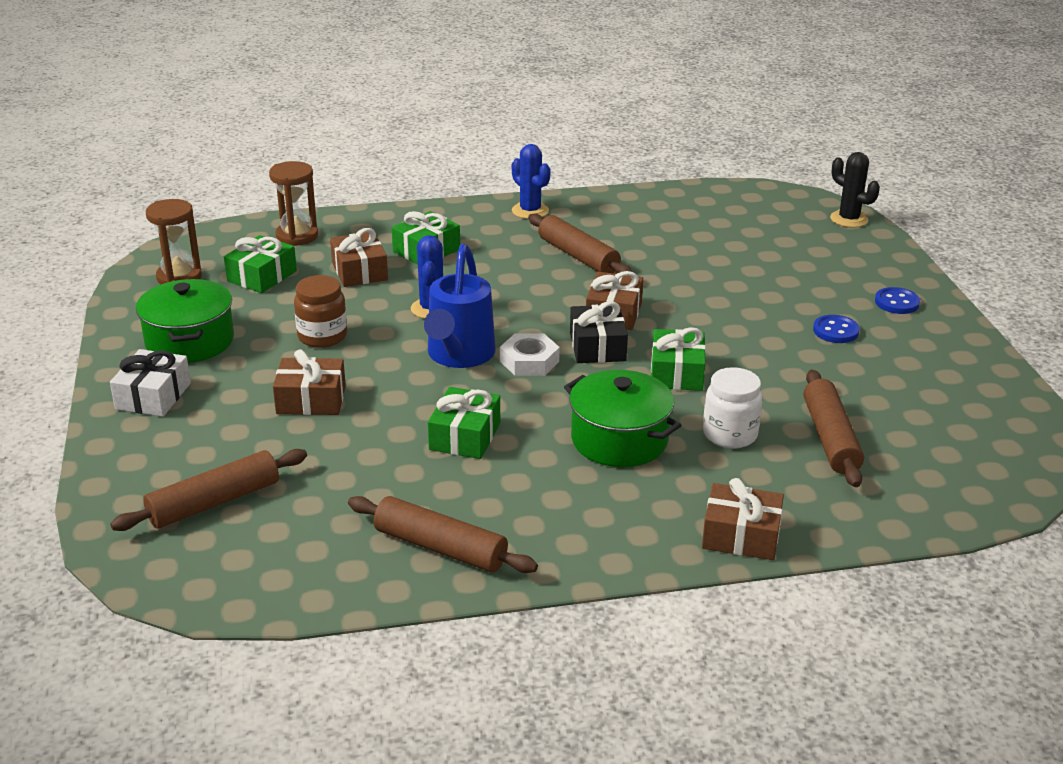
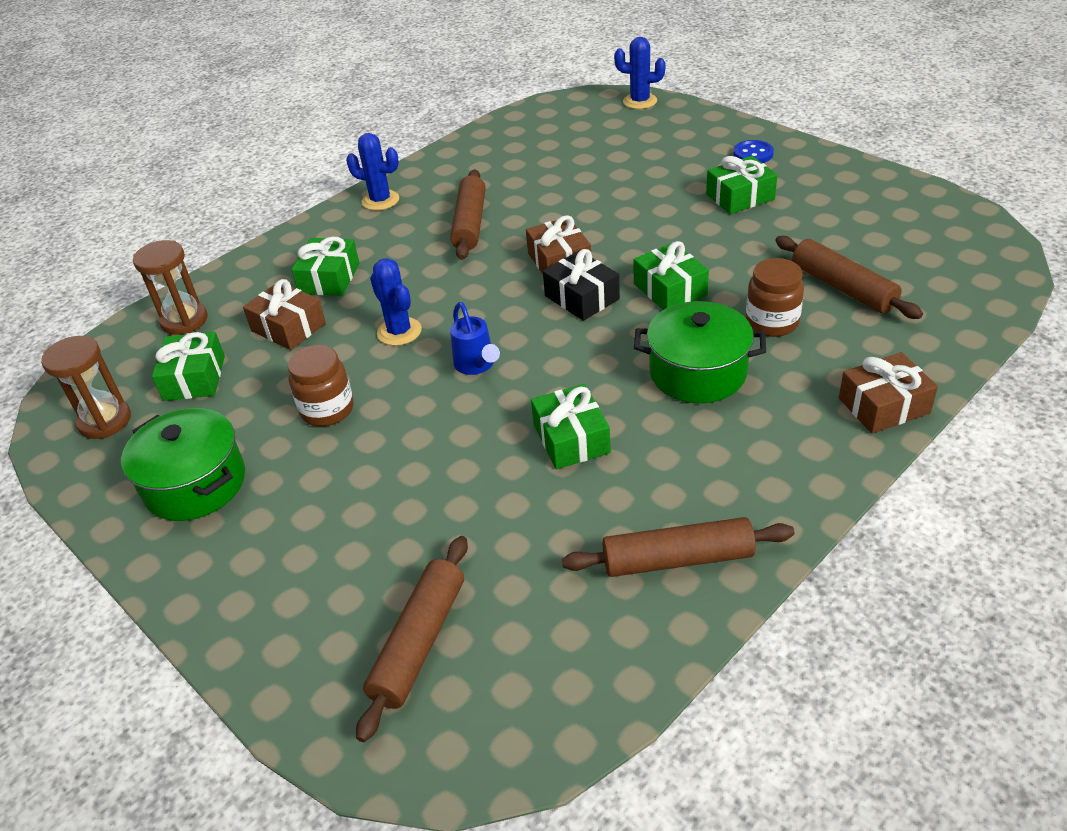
camera: 30 degrees left, 10 degrees up
white gift [110,349,191,417] -> none
brown gift [273,349,346,415] -> none
blue watering can [424,244,496,368] -> blue watering can [450,302,500,375], size x0.58
white nut [500,333,560,376] -> none
brown rolling pin [528,214,632,273] -> brown rolling pin turned 75 degrees clockwise [450,169,486,260]
white jar [703,367,763,448] -> brown jar [746,258,804,337]
blue button [813,315,860,343] -> green gift [706,156,777,214]
black cactus [830,152,880,228] -> blue cactus [614,37,666,109]

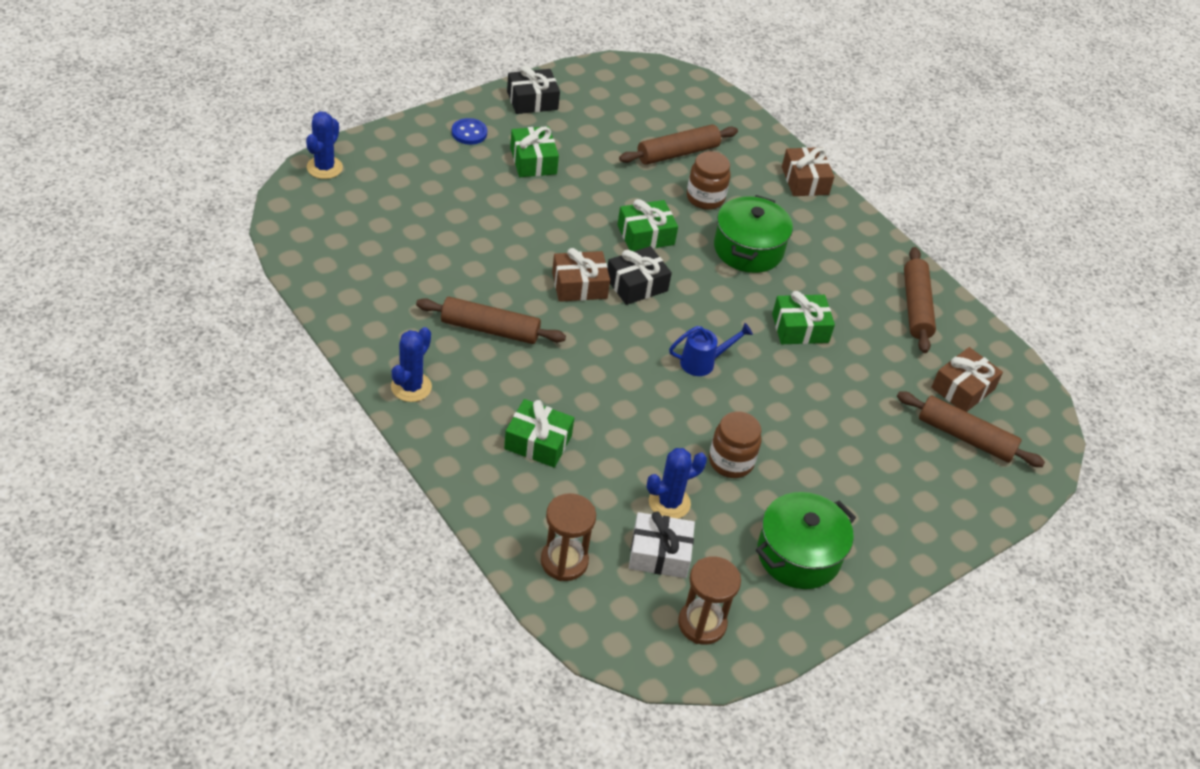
camera: 90 degrees left, 5 degrees up
green gift [152,332,225,401] -> white gift [629,511,695,578]
brown gift [243,279,326,350] -> brown gift moved to [931,347,1003,412]
blue cactus [370,258,422,346] -> blue cactus moved to [647,448,707,519]
none -> black gift [507,66,560,114]

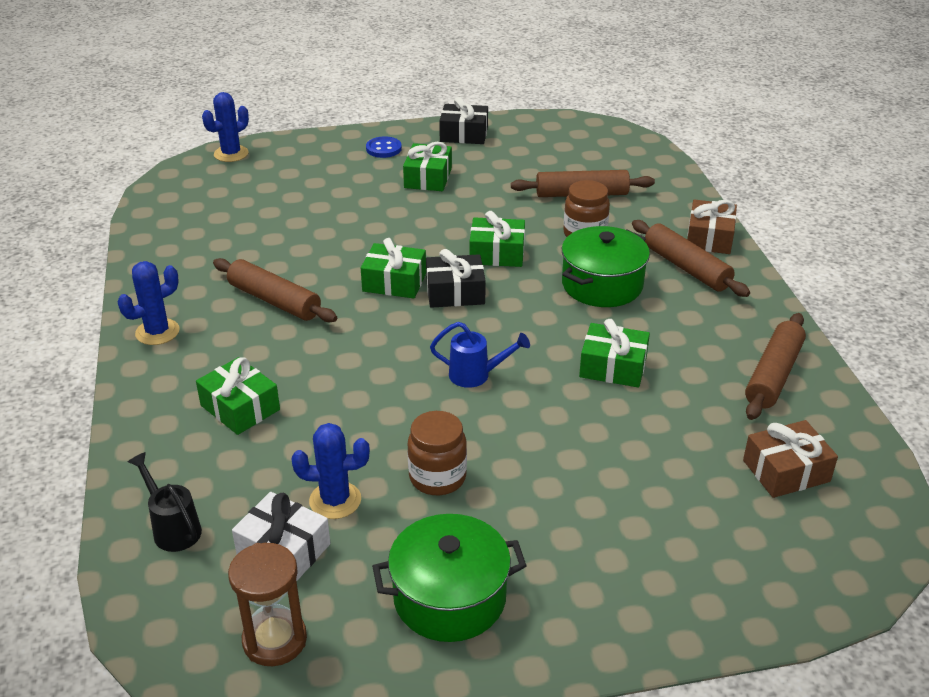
camera: 30 degrees right, 10 degrees down
brown hourglass [541,493,596,581] -> black watering can [128,452,202,552]
brown gift [552,248,610,302] -> green gift [361,238,426,298]
brown rolling pin [897,391,1045,467] -> brown rolling pin moved to [632,220,750,297]

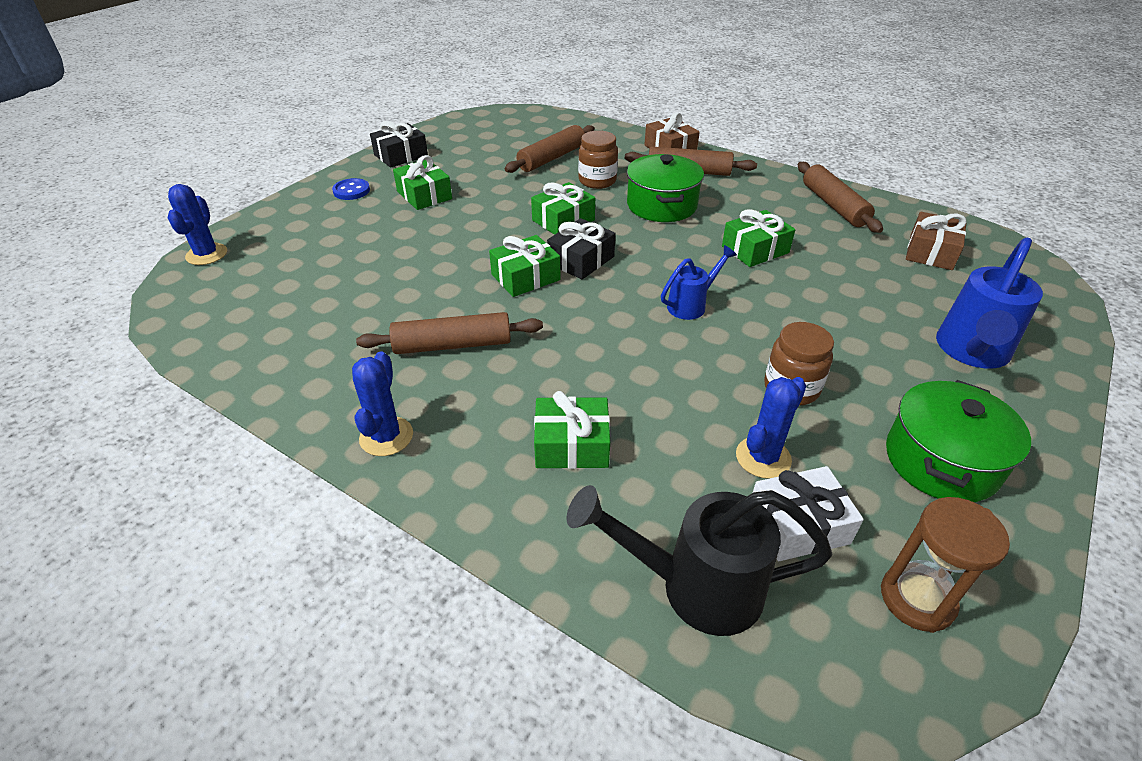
camera: 45 degrees left, 5 degrees up
black watering can [128,452,202,552] -> black watering can [567,485,833,636], size x1.74
none -> blue watering can [936,237,1043,368]

